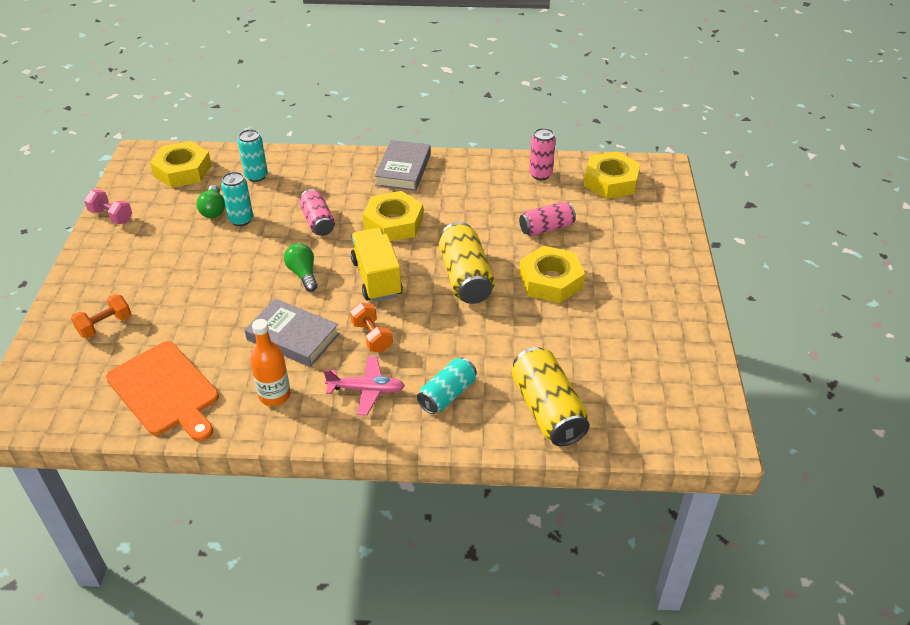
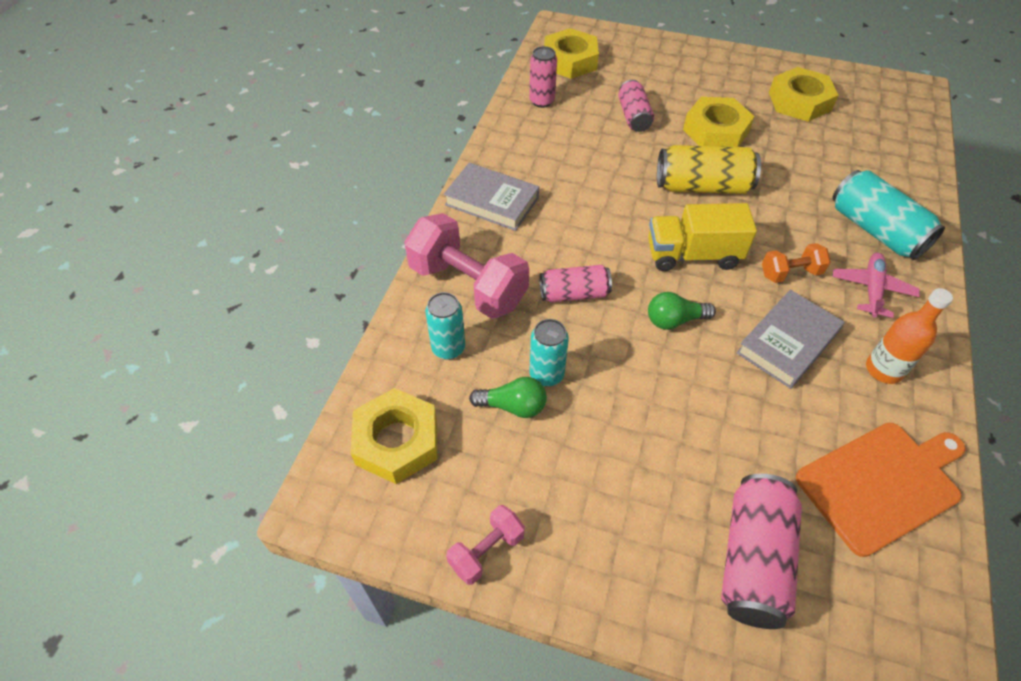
camera: 75 degrees left, 10 degrees up
orange dumbbell [71,294,131,338] -> pink can [721,474,802,629]
yellow nut [363,191,423,241] -> yellow nut moved to [769,67,838,122]
turquoise can [417,358,477,414] -> turquoise can [832,170,945,260], size x1.55
yellow can [511,347,590,446] -> none
none -> pink dumbbell [404,213,529,319]

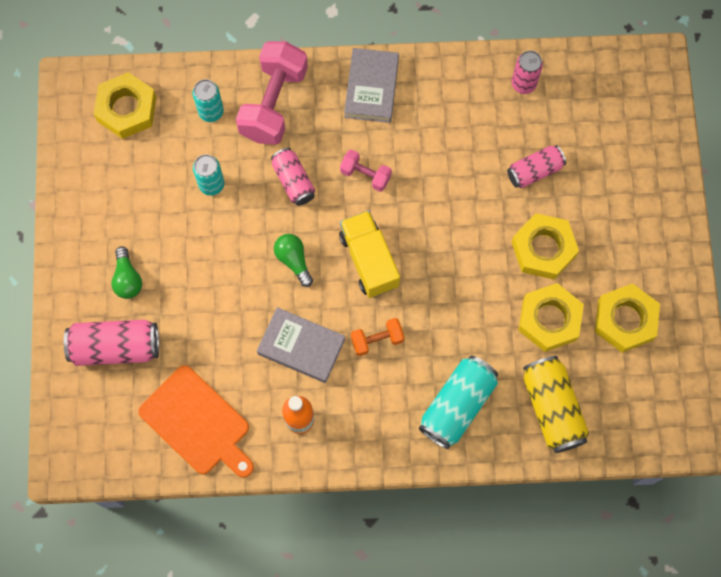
camera: 70 degrees right, 20 degrees up
pink dumbbell [446,505,525,585] -> pink dumbbell moved to [340,149,392,192]
green light bulb [469,377,547,418] -> green light bulb moved to [111,246,142,299]
yellow nut [544,28,599,79] -> yellow nut moved to [518,283,584,352]
yellow can [657,145,761,194] -> yellow can moved to [523,356,589,453]
orange dumbbell [762,243,831,283] -> orange dumbbell turned 75 degrees counterclockwise [351,318,404,356]
pink plane [833,253,920,318] -> none

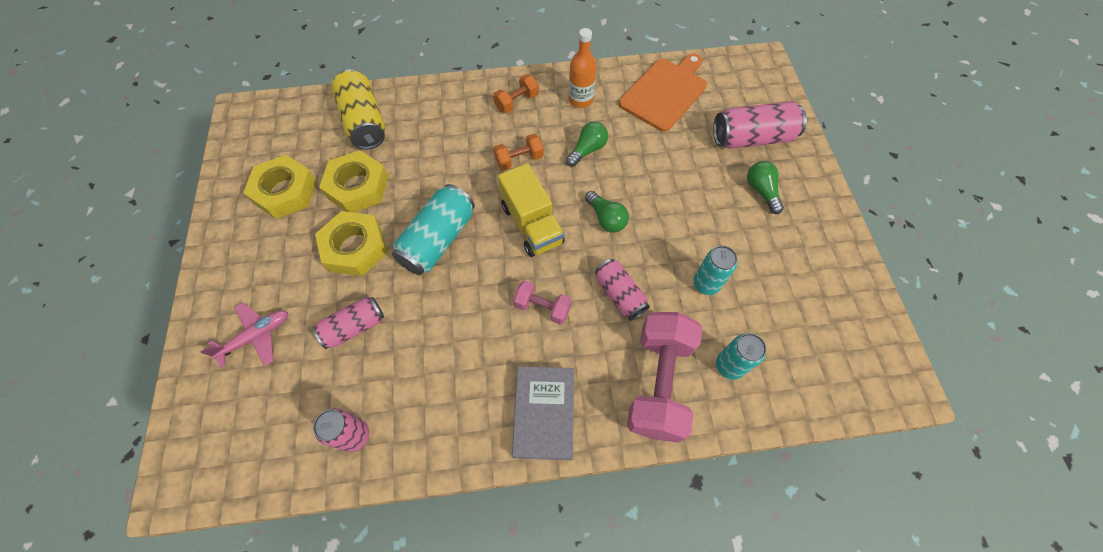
camera: 175 degrees right, 10 degrees down
yellow nut [94,72,157,139] -> none
orange cutting board [138,365,254,478] -> orange cutting board turned 90 degrees clockwise [619,53,707,132]
grey book [257,307,345,383] -> green light bulb [566,121,608,167]
turquoise can [419,355,498,449] -> turquoise can moved to [392,184,475,275]
none -> pink plane [200,302,288,368]
none -> orange dumbbell [493,74,539,114]

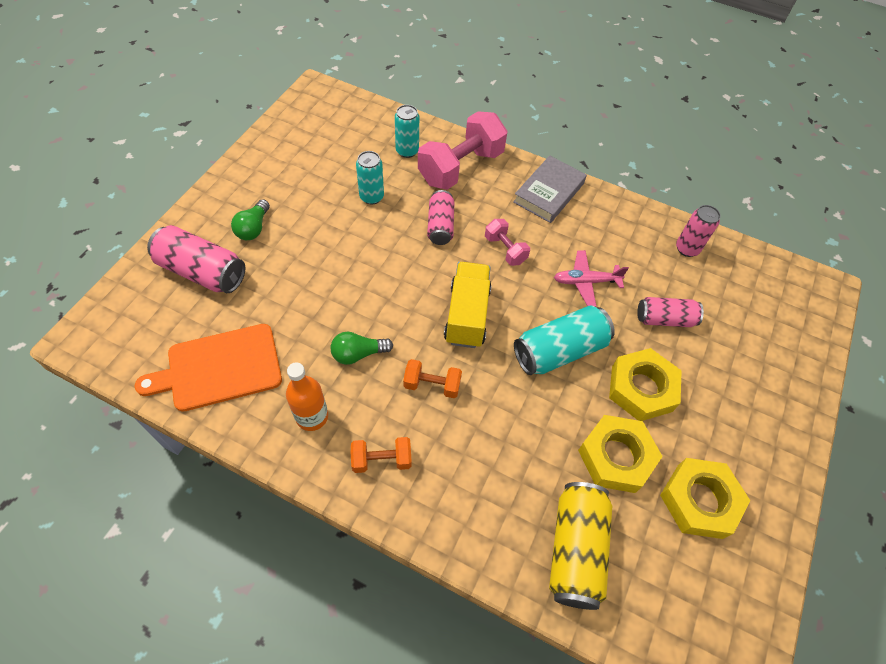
camera: 150 degrees left, 5 degrees down
pink plane [200,302,288,368] -> pink plane moved to [554,250,629,307]
green light bulb [585,191,629,232] -> none

